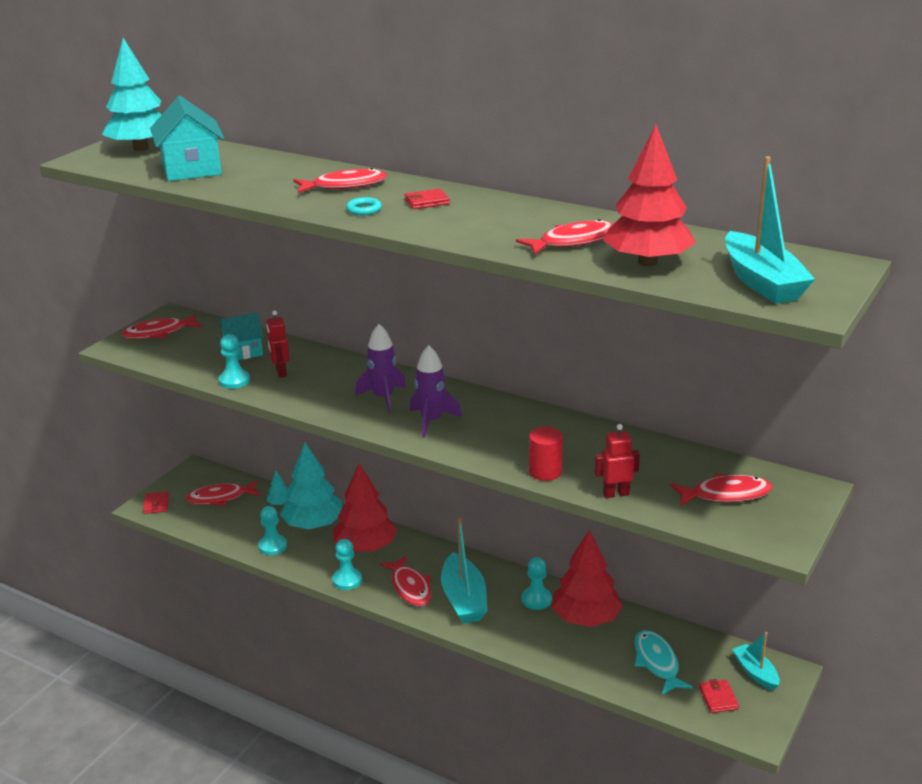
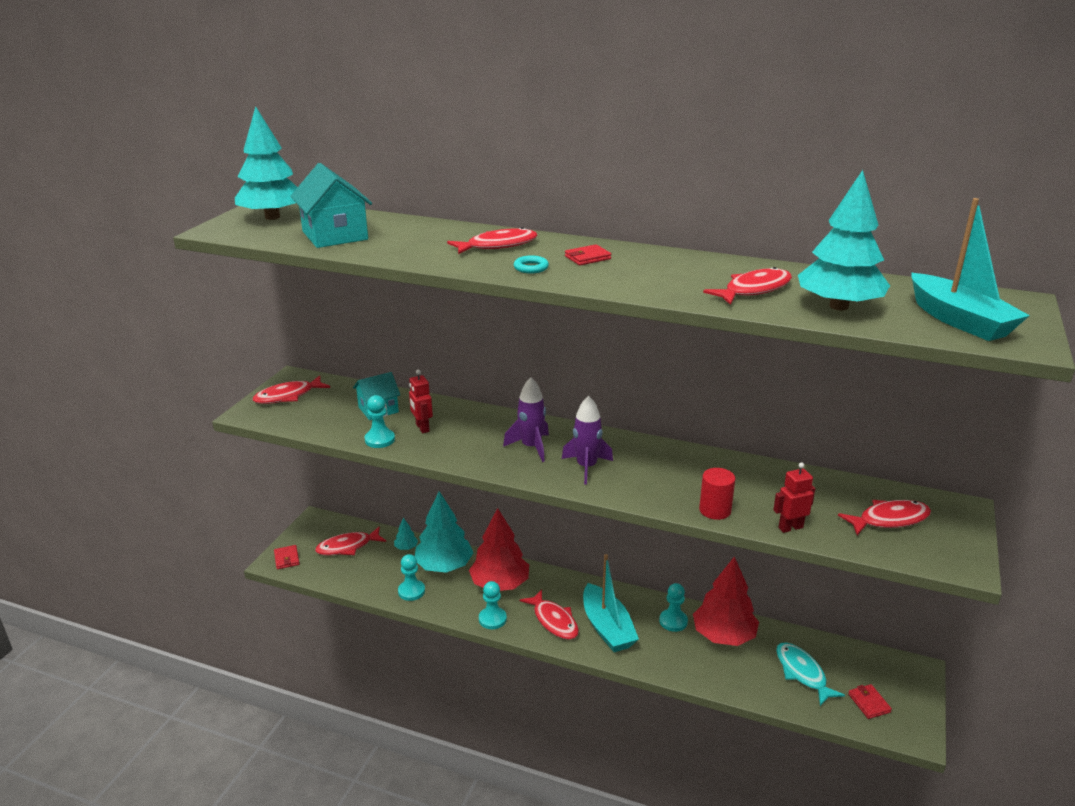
camera: 10 degrees left, 0 degrees up
red tree [603,124,696,266] -> turquoise tree [798,170,890,310]
turquoise boat [732,632,780,691] -> none

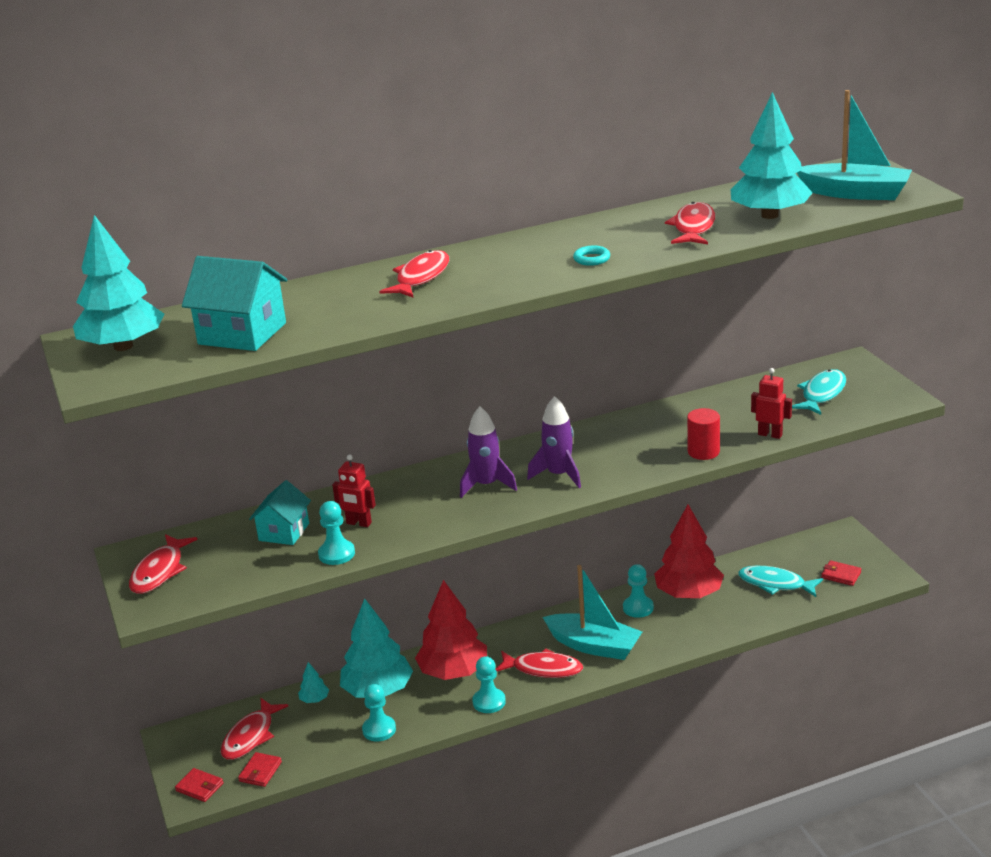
camera: 40 degrees left, 0 degrees up
turquoise ring [514,255,549,273] -> turquoise ring moved to [573,246,610,266]
red wallet [565,244,611,265] -> red wallet moved to [238,752,282,787]
red robot [773,462,816,533] -> red robot turned 90 degrees clockwise [751,368,792,439]
red fish [838,500,931,535] -> turquoise fish [792,369,846,415]

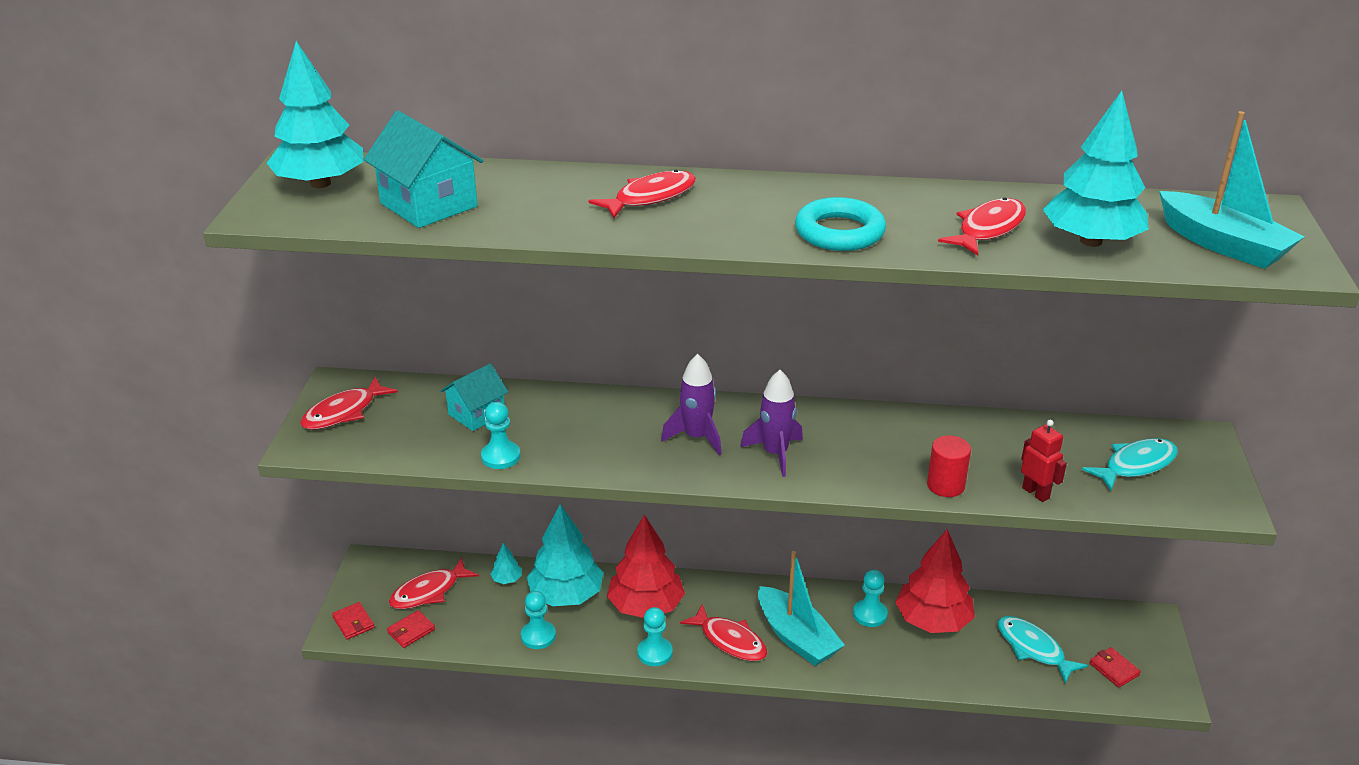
camera: 25 degrees right, 5 degrees up
red robot [332,455,376,527] -> none
turquoise ring [573,246,610,266] -> turquoise ring [795,197,886,251], size x2.03

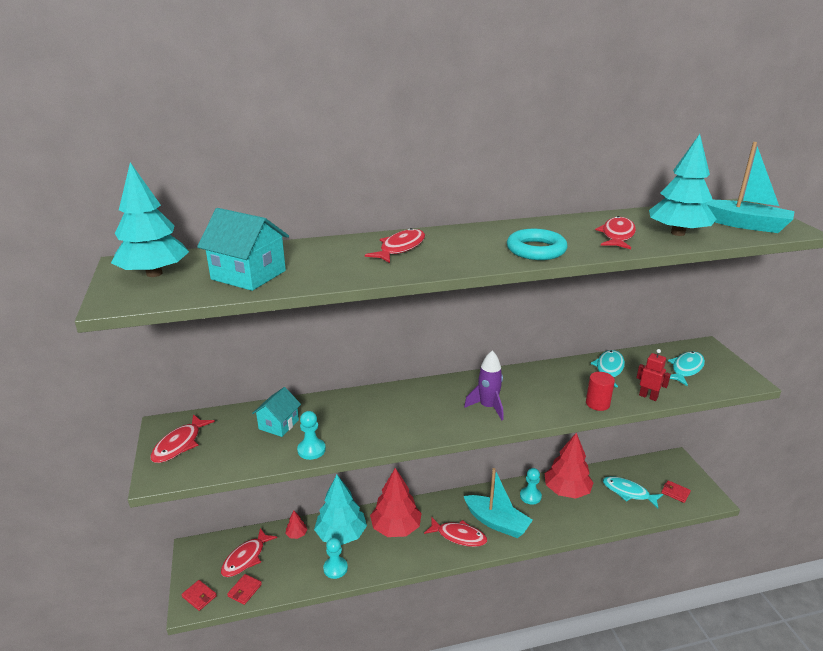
camera: 20 degrees left, 5 degrees down
turquoise tree [490,543,522,584] -> red tree [286,511,308,539]
turquoise pawn [637,607,673,666] -> none
purple rocket [661,354,722,455] -> none
none -> turquoise fish [591,350,625,388]

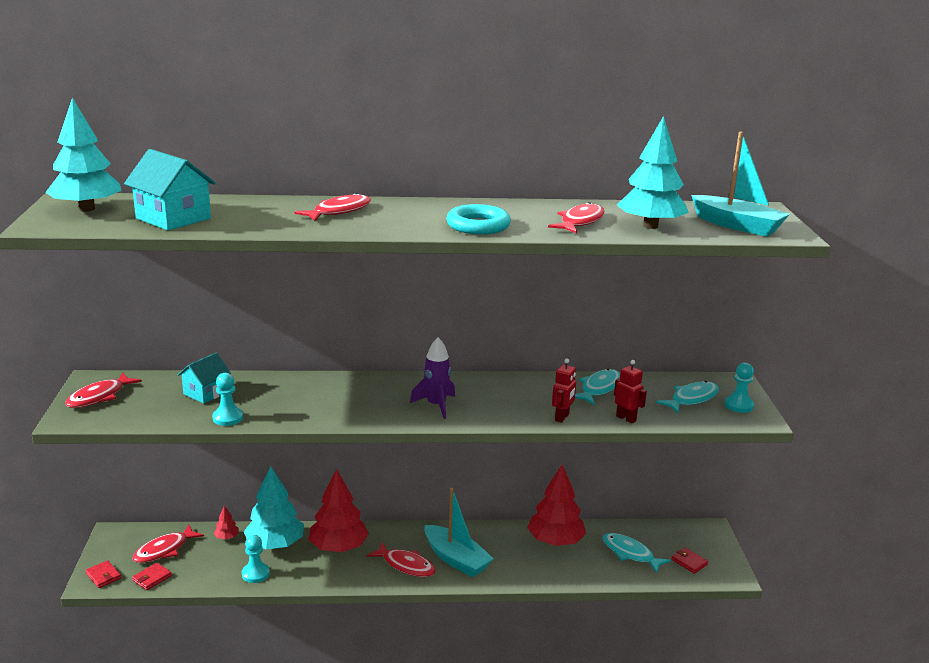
camera: 10 degrees right, 5 degrees down
turquoise pawn [520,468,542,505] -> turquoise pawn moved to [725,362,754,413]
red cylinder [586,372,615,411] -> red robot [552,359,576,423]

